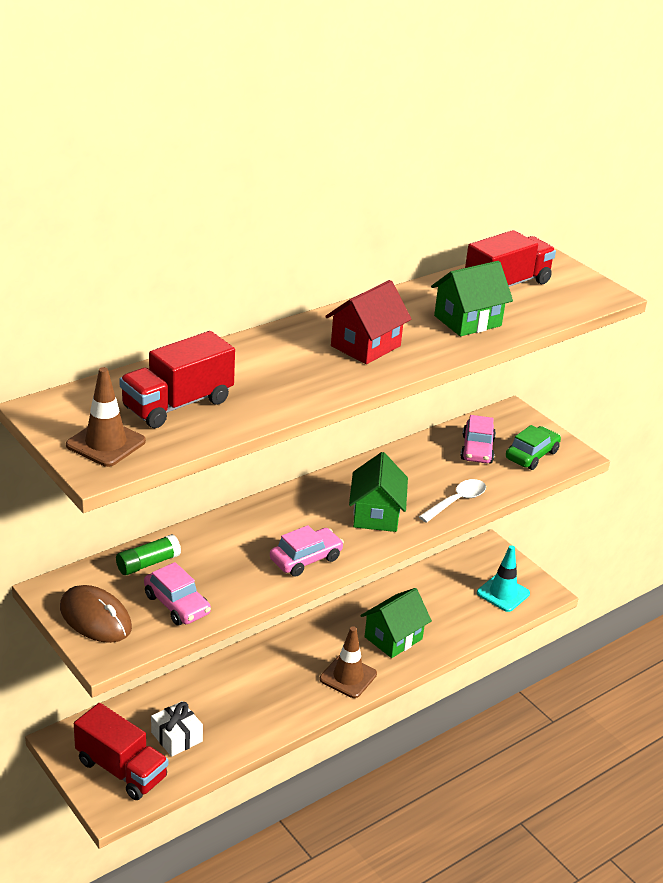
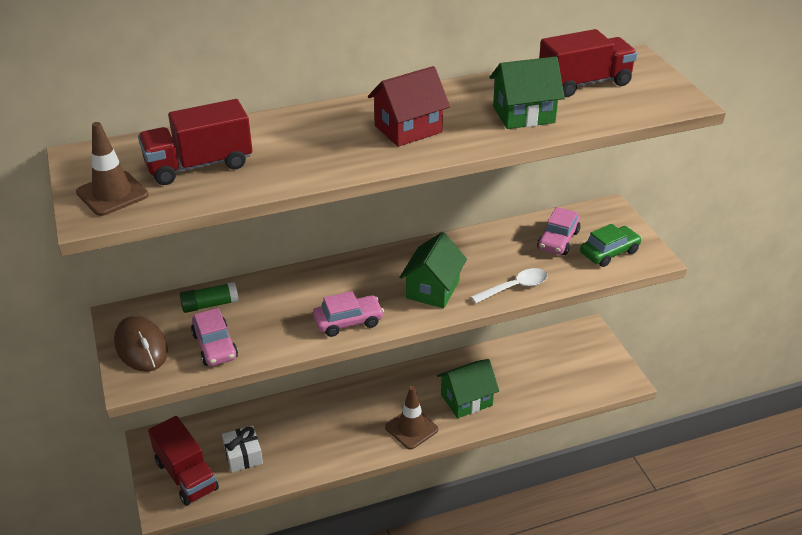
camera: 20 degrees right, 5 degrees up
turquoise traffic cone [477,545,530,612] -> none

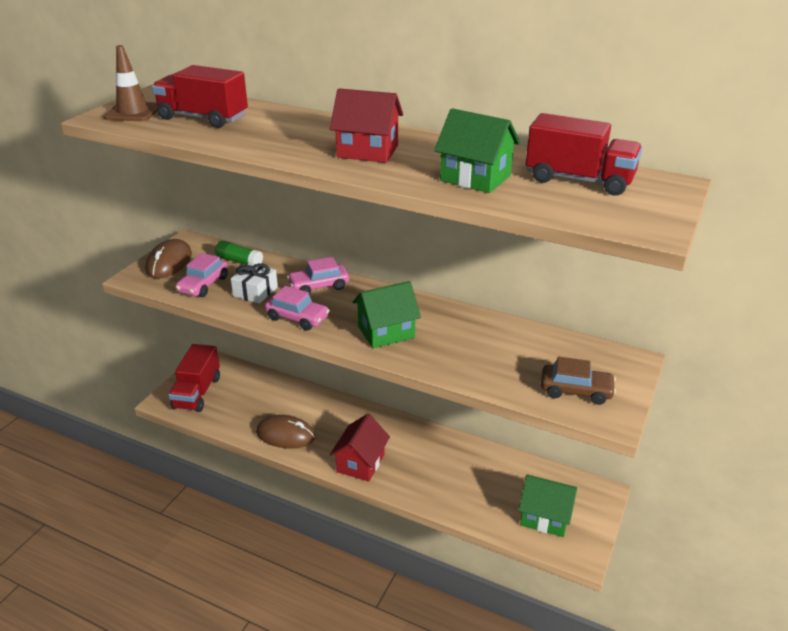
camera: 45 degrees right, 5 degrees down
white gift [222,426,263,472] -> white gift moved to [231,263,278,304]
brown traffic cone [385,386,438,449] -> red house [330,414,390,482]
green house [437,359,499,418] -> green house moved to [518,474,577,537]
white spoon [471,268,548,303] -> none
pink car [537,207,580,255] -> pink car moved to [287,257,349,294]
green car [580,224,642,267] -> brown car [541,357,616,405]
none -> brown mouse [256,415,315,449]

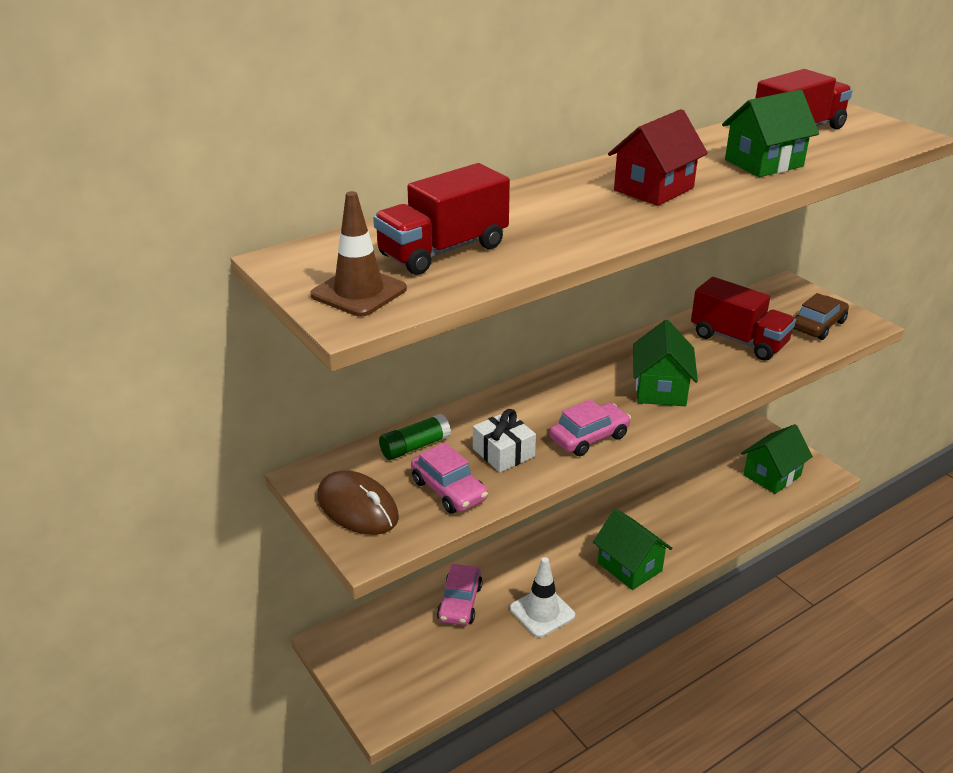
camera: 60 degrees left, 0 degrees up
red truck [168,344,220,412] -> red truck moved to [691,277,796,361]
brown mouse [256,415,315,449] -> white traffic cone [510,557,575,638]
pink car [287,257,349,294] -> pink car moved to [437,564,483,625]
red house [330,414,390,482] -> green house [593,509,673,590]

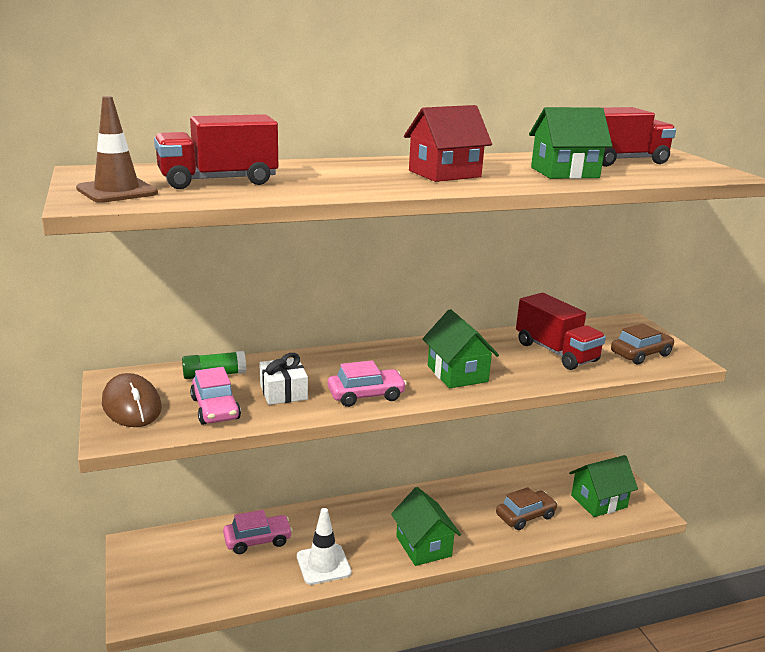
camera: 15 degrees right, 10 degrees down
pink car [437,564,483,625] -> pink car turned 135 degrees counterclockwise [223,510,293,554]
green house [633,320,698,406] -> green house turned 45 degrees counterclockwise [423,309,499,388]
none -> brown car [496,487,558,530]

